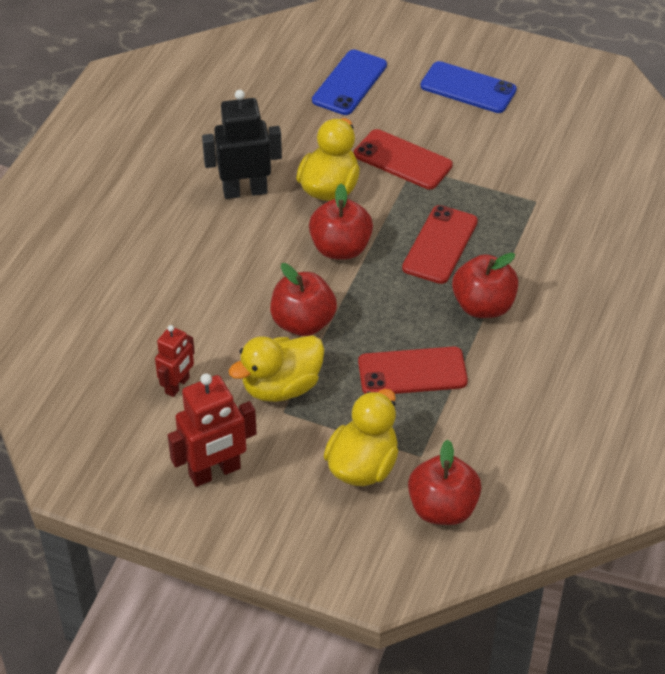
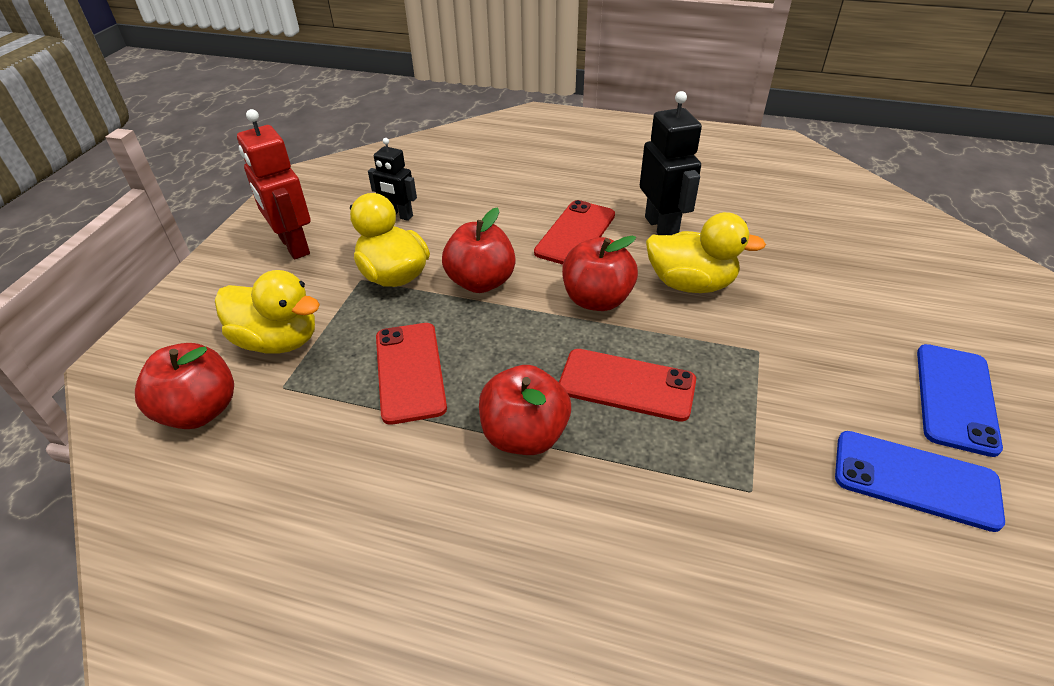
camera: 85 degrees right, 5 degrees down
red robot [155,325,195,397] -> black robot [368,138,417,221]
blue phone [312,49,387,115] -> blue phone moved to [835,431,1005,532]
red phone [354,129,453,190] -> red phone moved to [534,200,615,265]

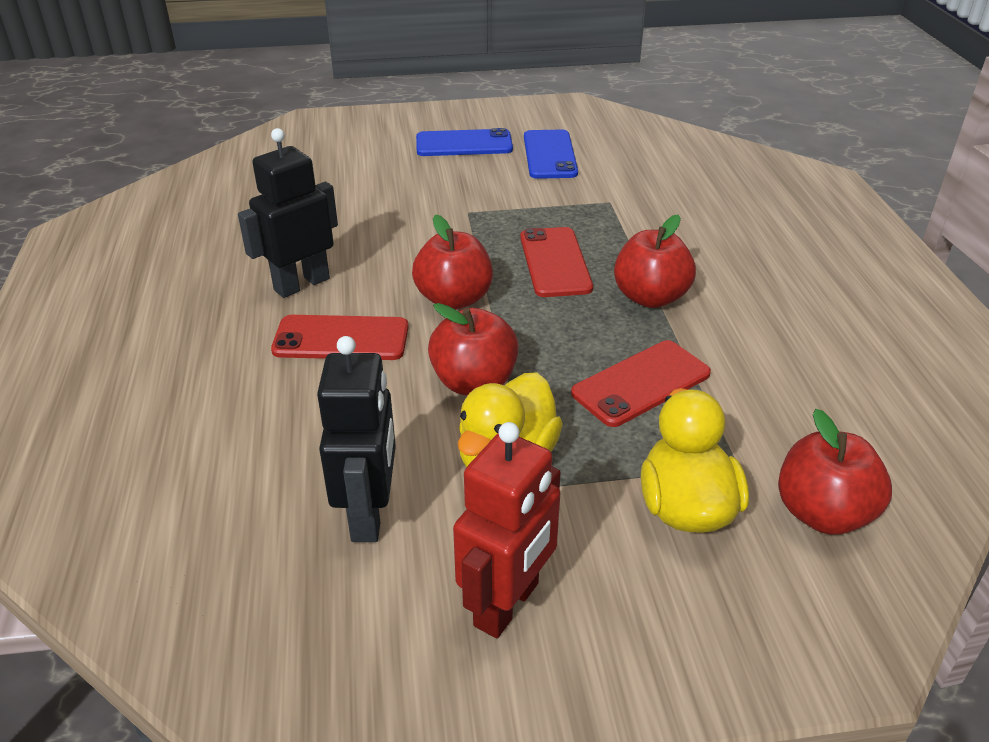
camera: 115 degrees left, 5 degrees down
black robot [368,138,417,221] -> black robot [317,336,396,542], size x1.61
yellow duck [646,212,766,293] -> none

